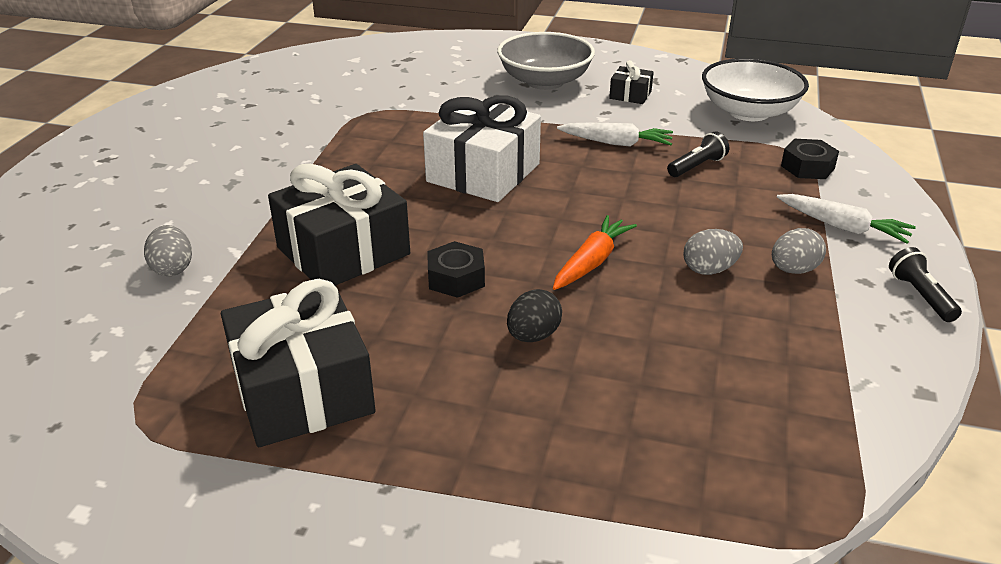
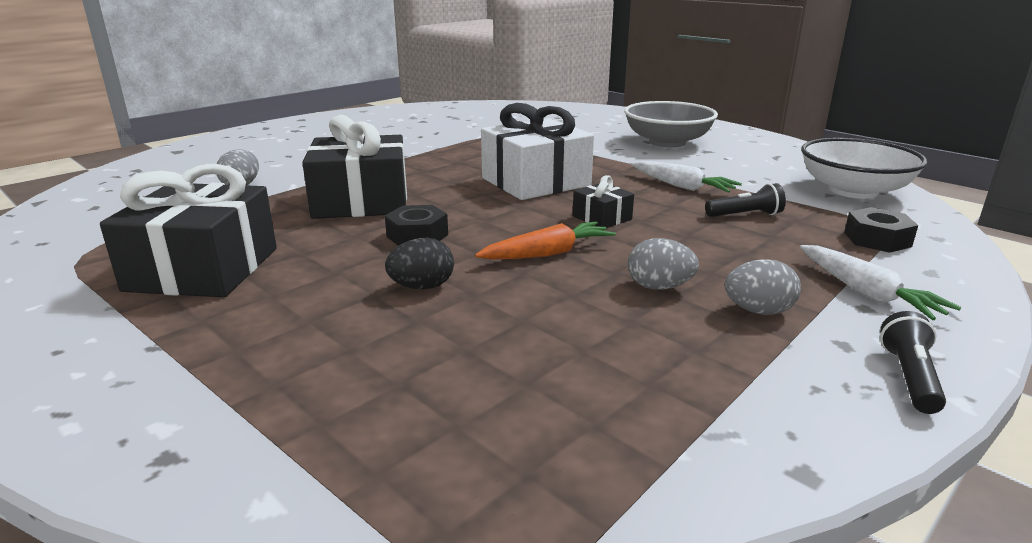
camera: 30 degrees right, 10 degrees down
black gift [609,60,654,104] -> black gift moved to [573,175,634,228]

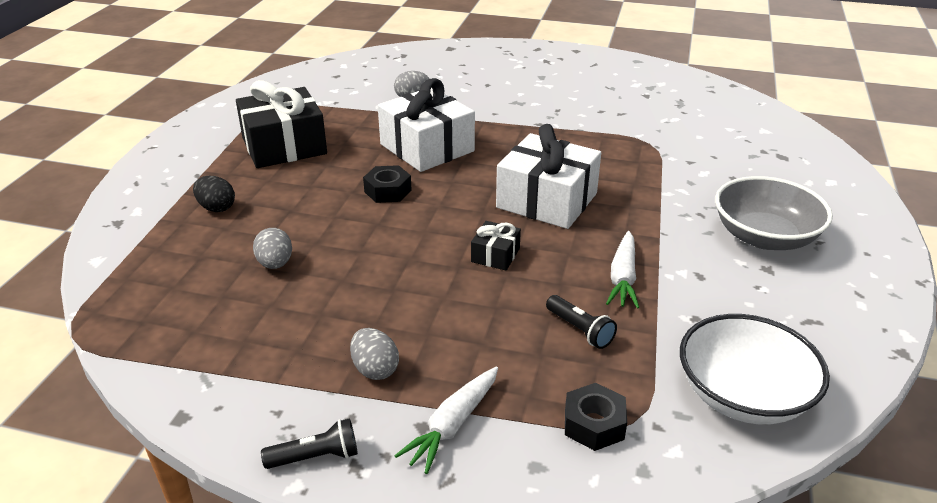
camera: 60 degrees right, 10 degrees up
black gift [302,115,407,219] -> white gift [378,78,475,172]
black egg [385,238,454,289] -> black egg moved to [193,176,235,212]
orange carrot [475,221,616,259] -> none
grey egg [628,238,699,290] -> grey egg moved to [253,228,292,269]

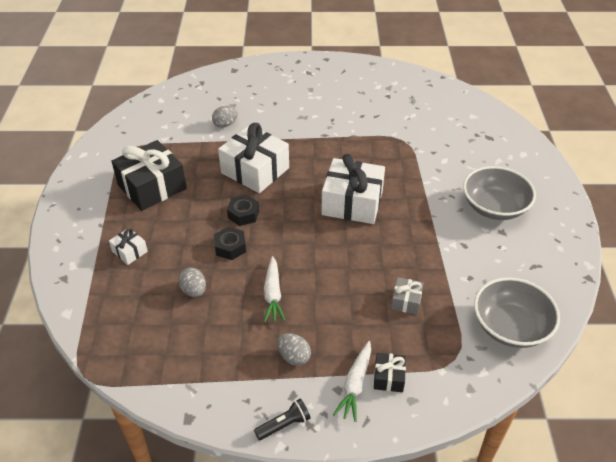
camera: 15 degrees left, 10 degrees up
black egg [193,176,235,212] -> white gift [109,228,148,265]
black gift [471,221,521,271] -> black gift moved to [374,353,406,392]
black flashlight [546,295,617,349] -> grey gift [391,277,423,315]
black nut [565,383,627,451] -> black nut moved to [214,227,246,260]
white carrot [606,231,639,309] -> white carrot moved to [264,256,286,323]
white bowl [680,314,830,424] -> grey bowl [474,277,560,348]

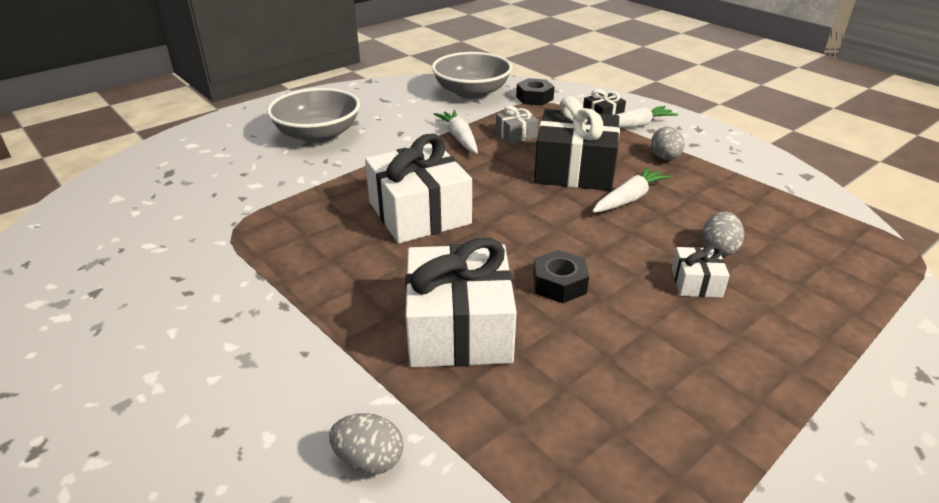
camera: 130 degrees left, 10 degrees down
white gift [109,228,148,265] -> white gift moved to [672,245,730,298]
black gift [111,140,187,211] -> black gift moved to [534,96,620,191]
black nut [214,227,246,260] -> black nut moved to [516,78,555,106]
black flashlight [254,399,311,440] -> none
none -> white carrot [434,110,478,154]

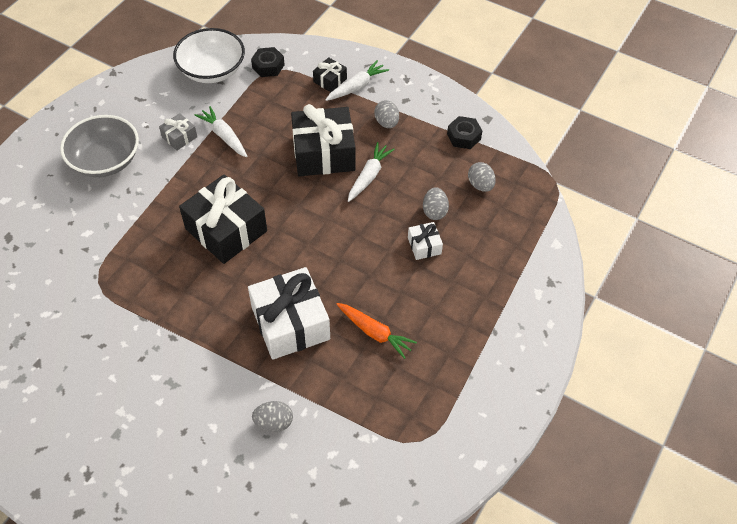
camera: 20 degrees left, 20 degrees up
white gift [365,134,472,244] -> black gift [179,174,267,264]
grey bowl [432,52,512,99] -> white bowl [173,28,245,83]
grey gift [496,105,538,144] -> grey gift moved to [159,113,197,151]
black nut [533,250,589,303] -> black nut moved to [447,116,482,149]
none -> orange carrot [337,303,417,359]
none -> grey egg [468,162,496,192]

